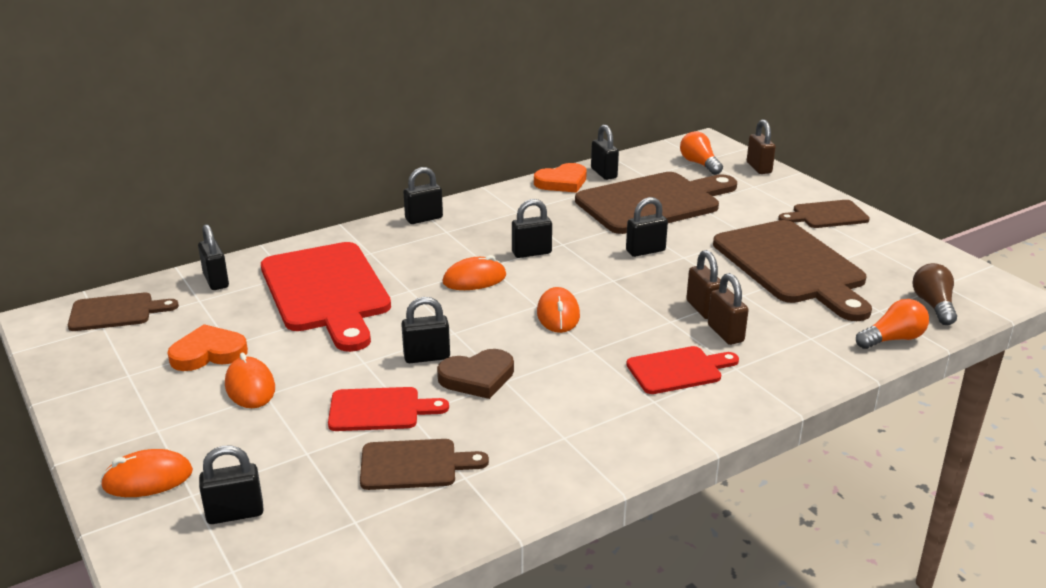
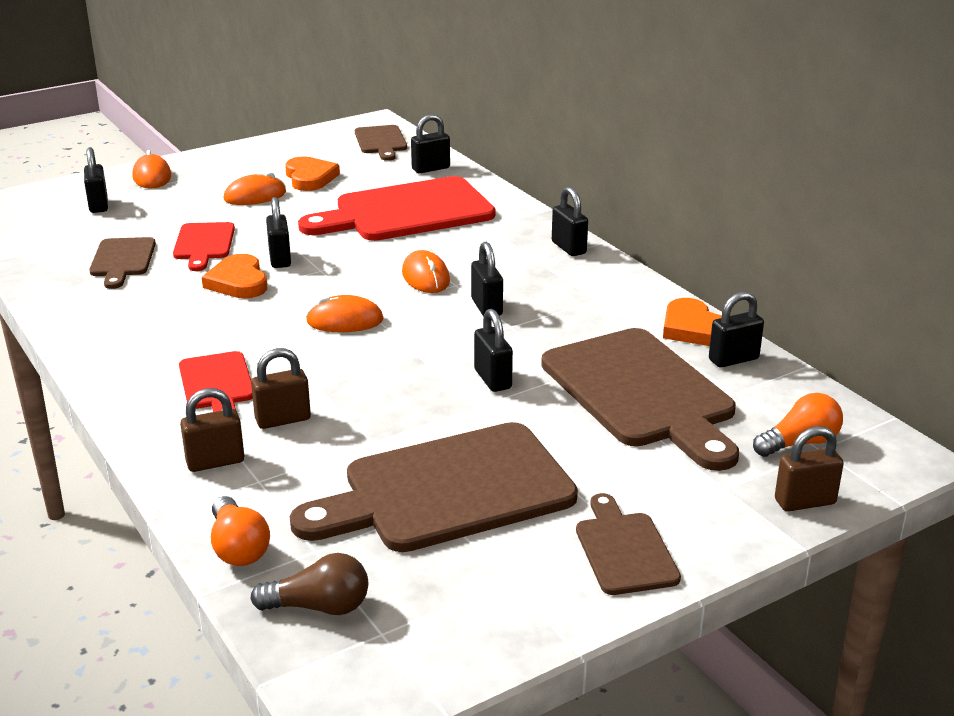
camera: 90 degrees right, 0 degrees up
brown heart [437,349,514,399] -> orange heart [202,254,267,299]
brown padlock [686,250,721,319] -> brown padlock moved to [180,388,244,472]

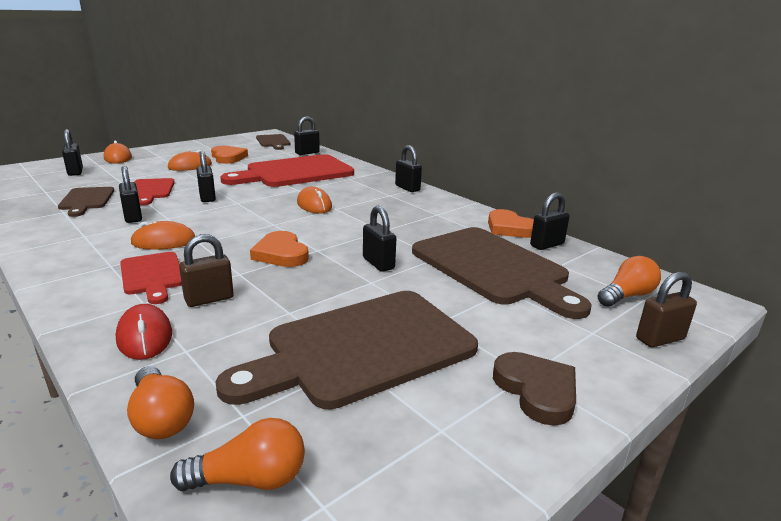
camera: 10 degrees left, 5 degrees down
brown padlock [180,388,244,472] -> red mouse [116,304,172,360]
orange heart [202,254,267,299] -> orange heart moved to [250,231,309,267]
brown light bulb [250,553,368,615] -> orange light bulb [170,418,305,491]
orange mouse [306,295,384,332] -> orange mouse moved to [130,221,195,250]
black padlock [471,242,503,316] -> black padlock moved to [119,166,142,223]
brown cutting board [576,493,681,595] -> brown heart [493,352,576,426]

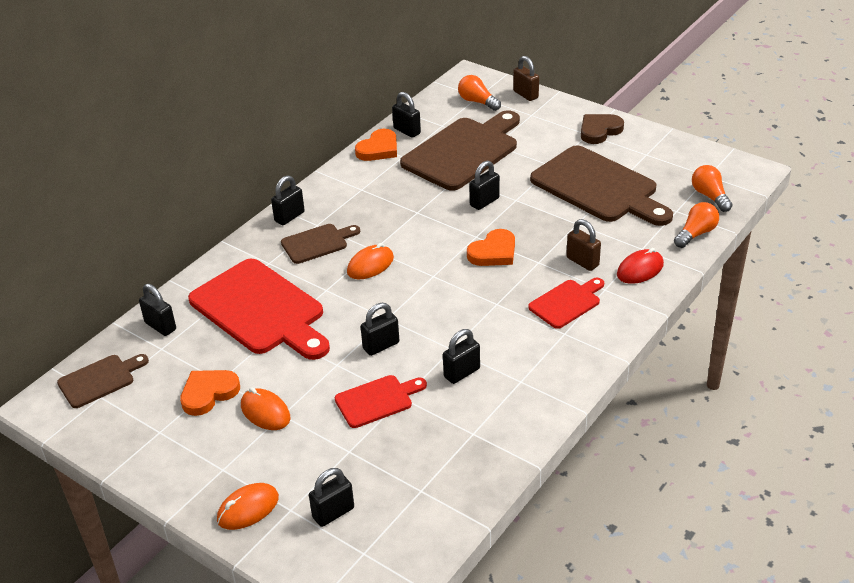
camera: 100 degrees left, 15 degrees up
brown cutting board [58,187,114,217] -> brown cutting board moved to [281,224,360,264]
orange mouse [130,221,195,250] -> none

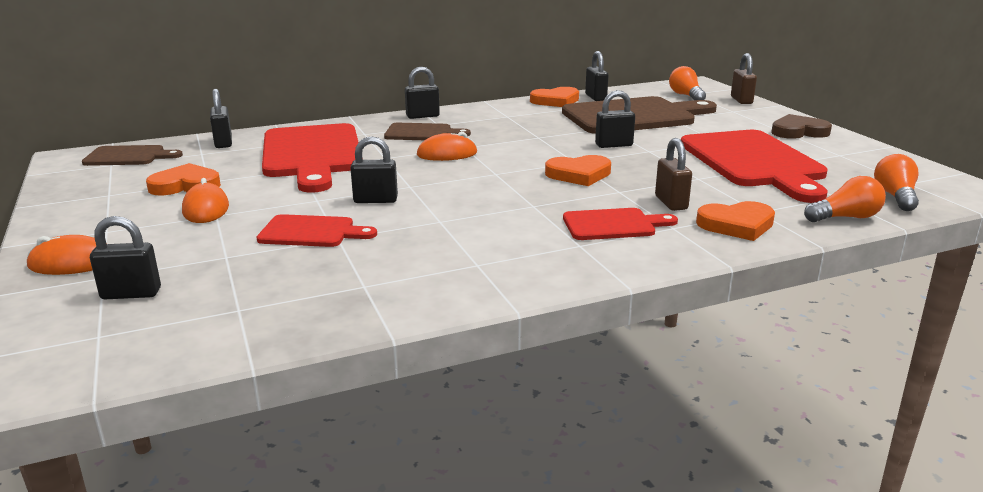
camera: 30 degrees right, 15 degrees down
black padlock [443,329,480,384] -> none
brown cutting board [530,145,673,226] -> red cutting board [681,130,827,203]
red mouse [617,248,664,284] -> orange heart [696,201,775,241]

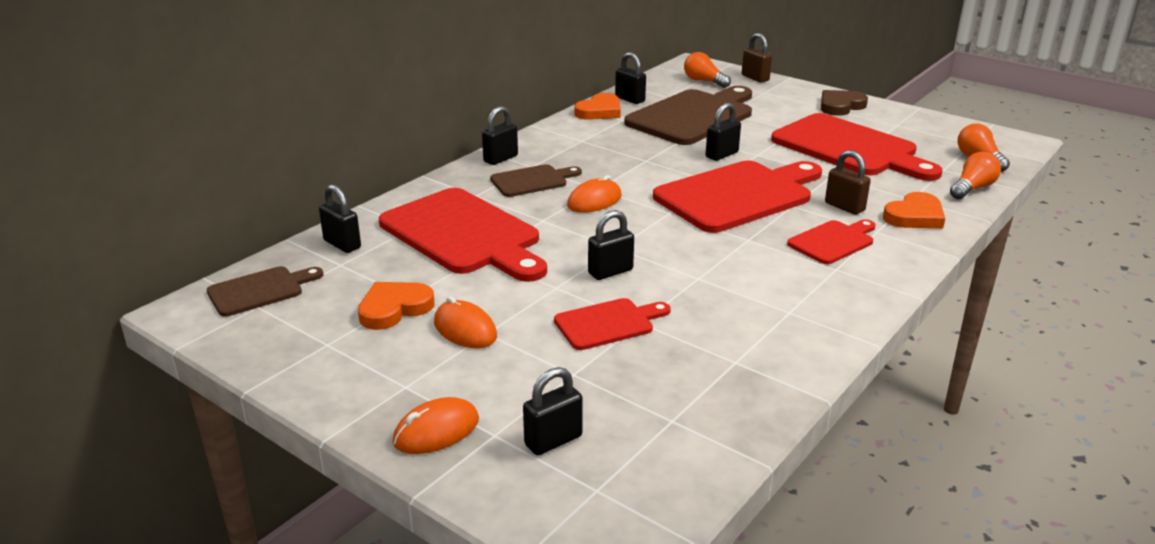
camera: 30 degrees left, 5 degrees up
orange heart [545,155,611,186] -> red cutting board [653,161,822,233]

